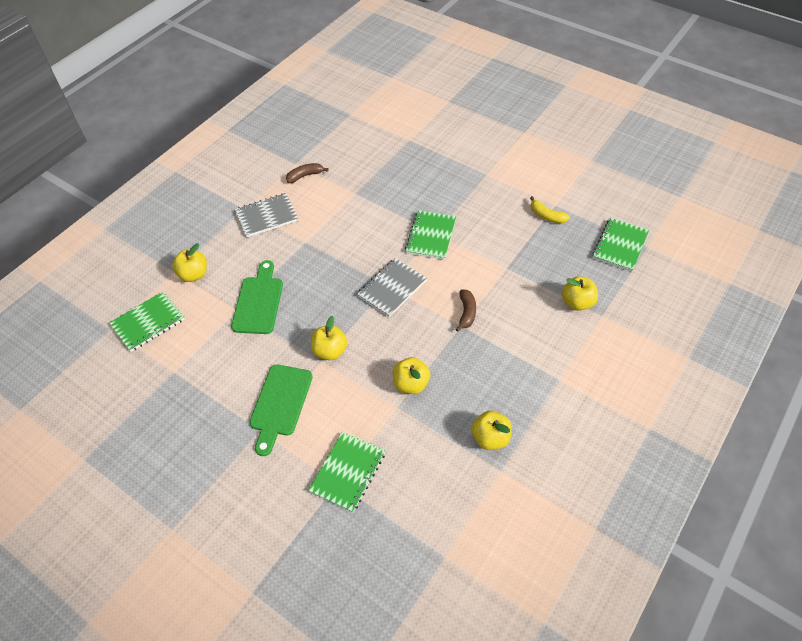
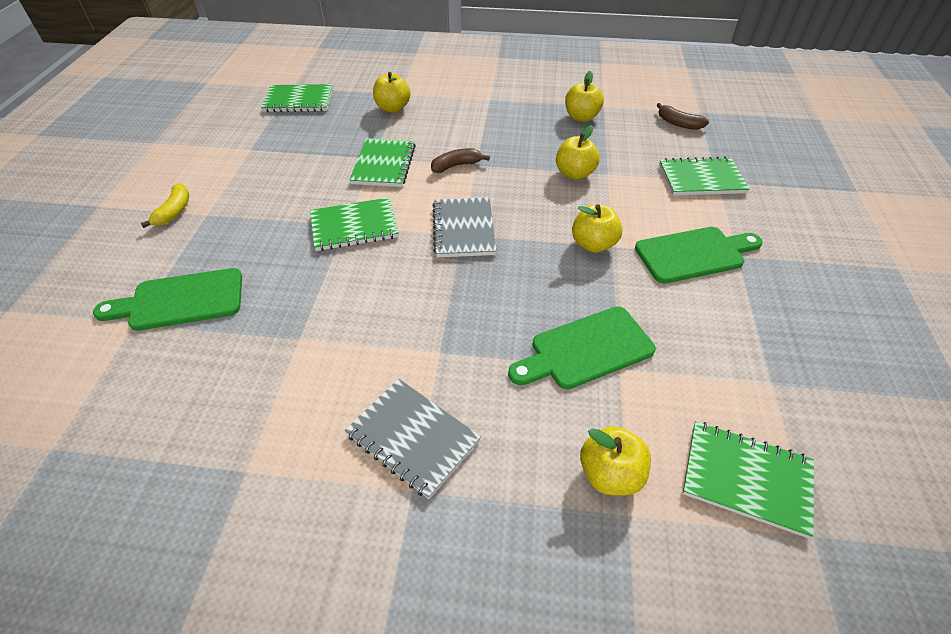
camera: 120 degrees left, 5 degrees down
brown banana [286,163,329,183] -> brown banana moved to [657,103,709,130]
grey notebook [357,258,427,317] -> grey notebook turned 75 degrees clockwise [432,197,496,257]
yellow banana [530,196,570,223] -> yellow banana moved to [141,183,189,228]
none -> green cutting board [93,268,242,331]
none -> green notebook [350,138,416,187]

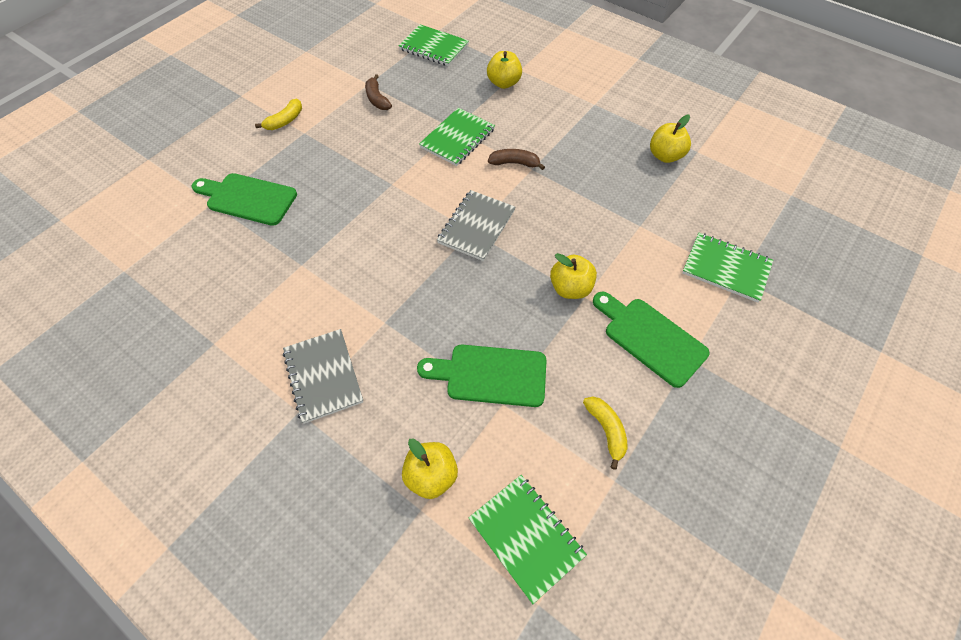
camera: 30 degrees right, 10 degrees up
green notebook [310,198,399,251] -> none
yellow apple [556,125,600,180] -> none
green cutting board [635,227,762,284] -> green cutting board turned 150 degrees counterclockwise [593,292,710,388]
brown banana [657,103,709,130] -> brown banana moved to [365,74,392,110]
none -> yellow banana [583,396,628,470]

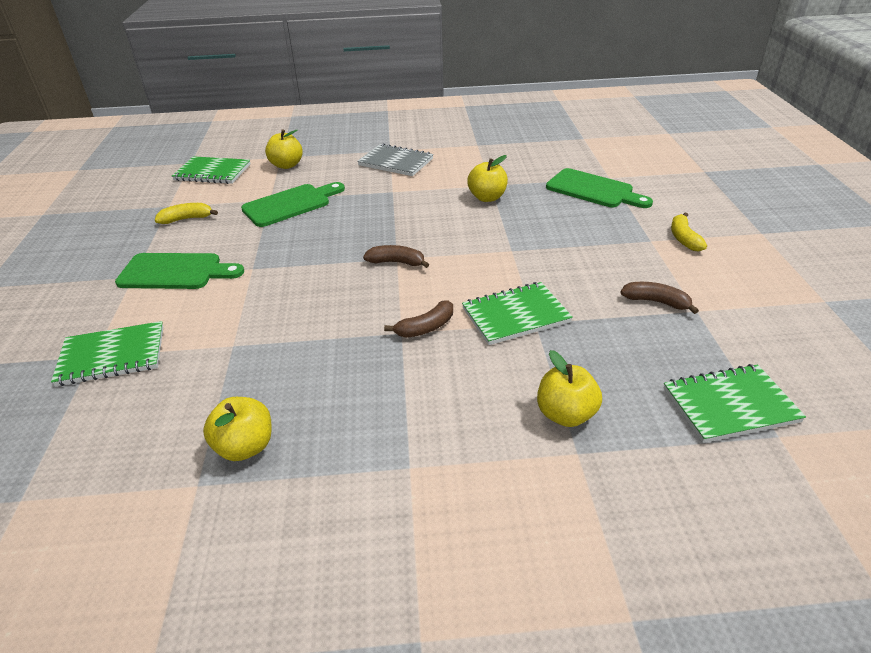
camera: 140 degrees right, 20 degrees down
green cutting board [192,173,297,226] -> green cutting board turned 60 degrees clockwise [546,168,653,208]
green notebook [419,108,495,166] -> green notebook turned 75 degrees clockwise [462,282,573,345]
grey notebook [437,190,515,261] -> brown banana [363,245,429,268]
yellow apple [550,253,597,299] -> yellow apple moved to [467,155,508,202]
yellow banana [583,396,628,470] -> yellow banana turned 135 degrees clockwise [155,203,218,224]

